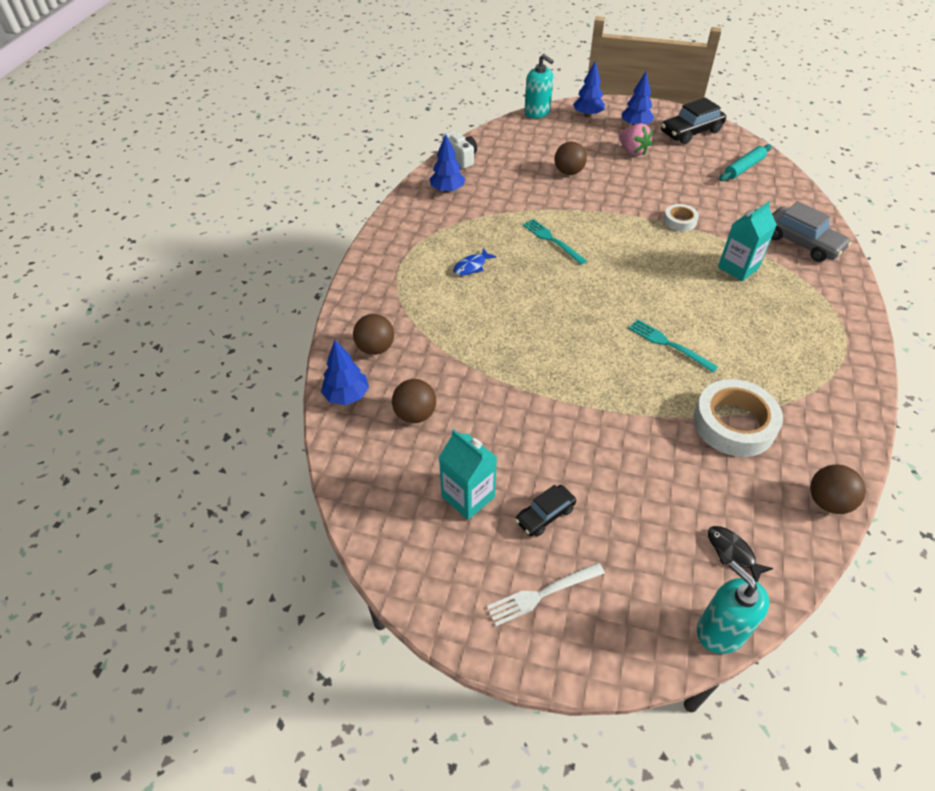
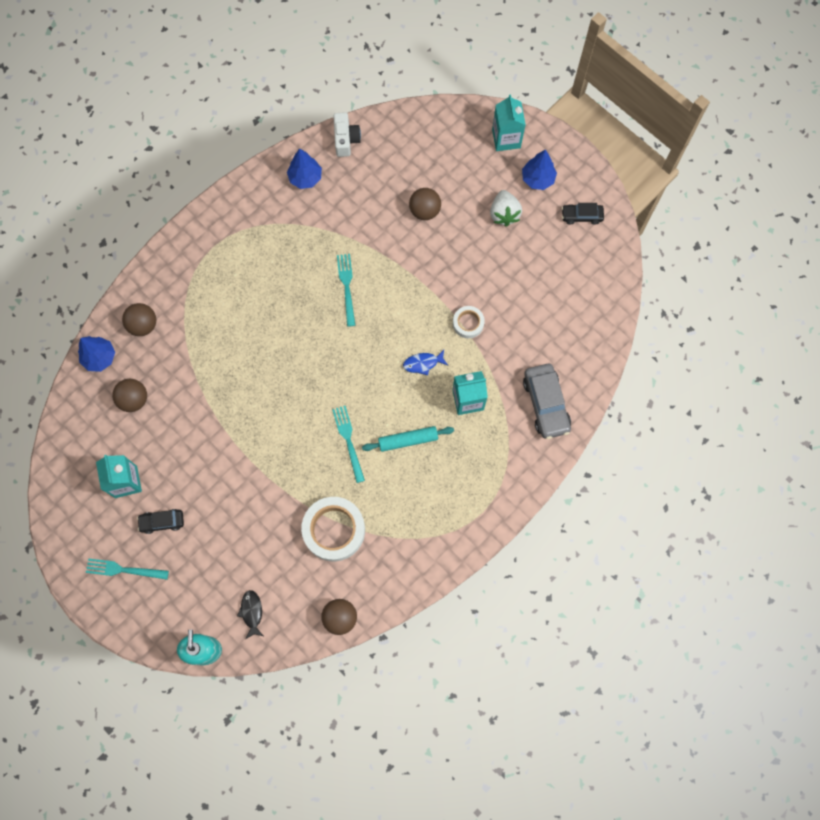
camera: 30 degrees right, 25 degrees up
blue fish [453,248,497,276] -> blue fish moved to [403,350,448,375]
white fork [486,562,605,626] -> turquoise fork [86,558,169,580]
turquoise soap dispenser [524,54,554,118] -> none
blue tree [573,61,605,117] -> turquoise carton [492,94,526,151]
pink strawberry [619,123,653,156] -> white strawberry [490,190,522,227]
black car [661,98,726,144] -> black car [562,203,604,225], size x0.58
turquoise rolling pin [719,144,772,181] -> turquoise rolling pin moved to [362,426,454,452]

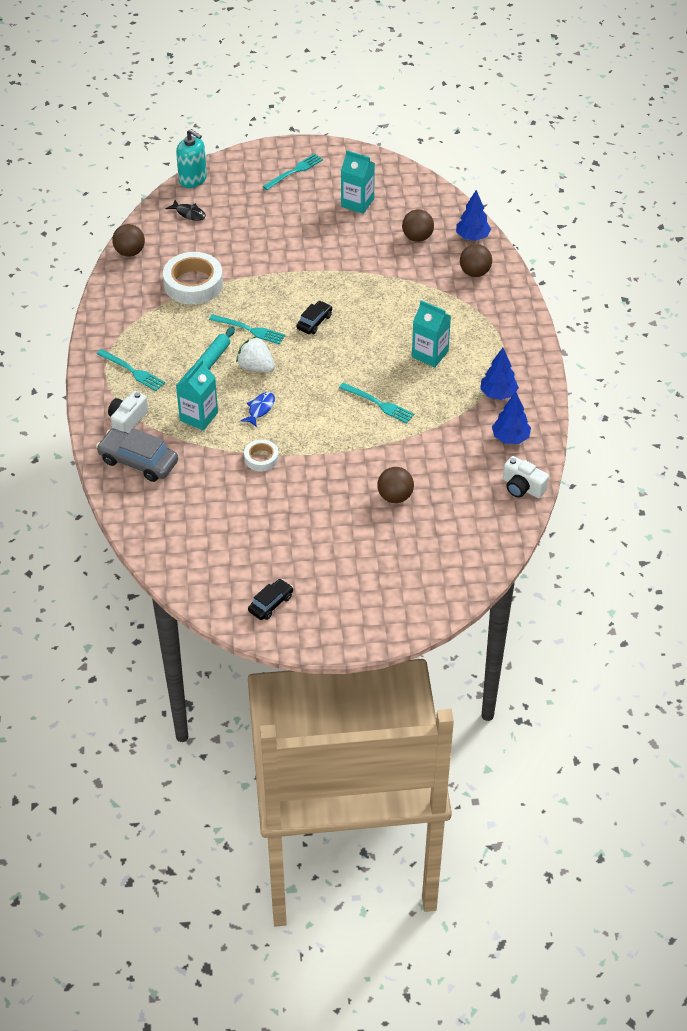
camera: 130 degrees right, 25 degrees down
black car [137,509,184,534] -> black car moved to [296,301,332,334]
white strawberry [490,190,522,227] -> white strawberry moved to [236,337,275,372]
turquoise carton [492,94,526,151] -> turquoise carton moved to [412,300,451,367]
blue tree [522,150,557,190] -> blue tree moved to [480,348,519,400]
none -> turquoise fork [97,349,165,391]
none -> white camera [108,391,148,433]

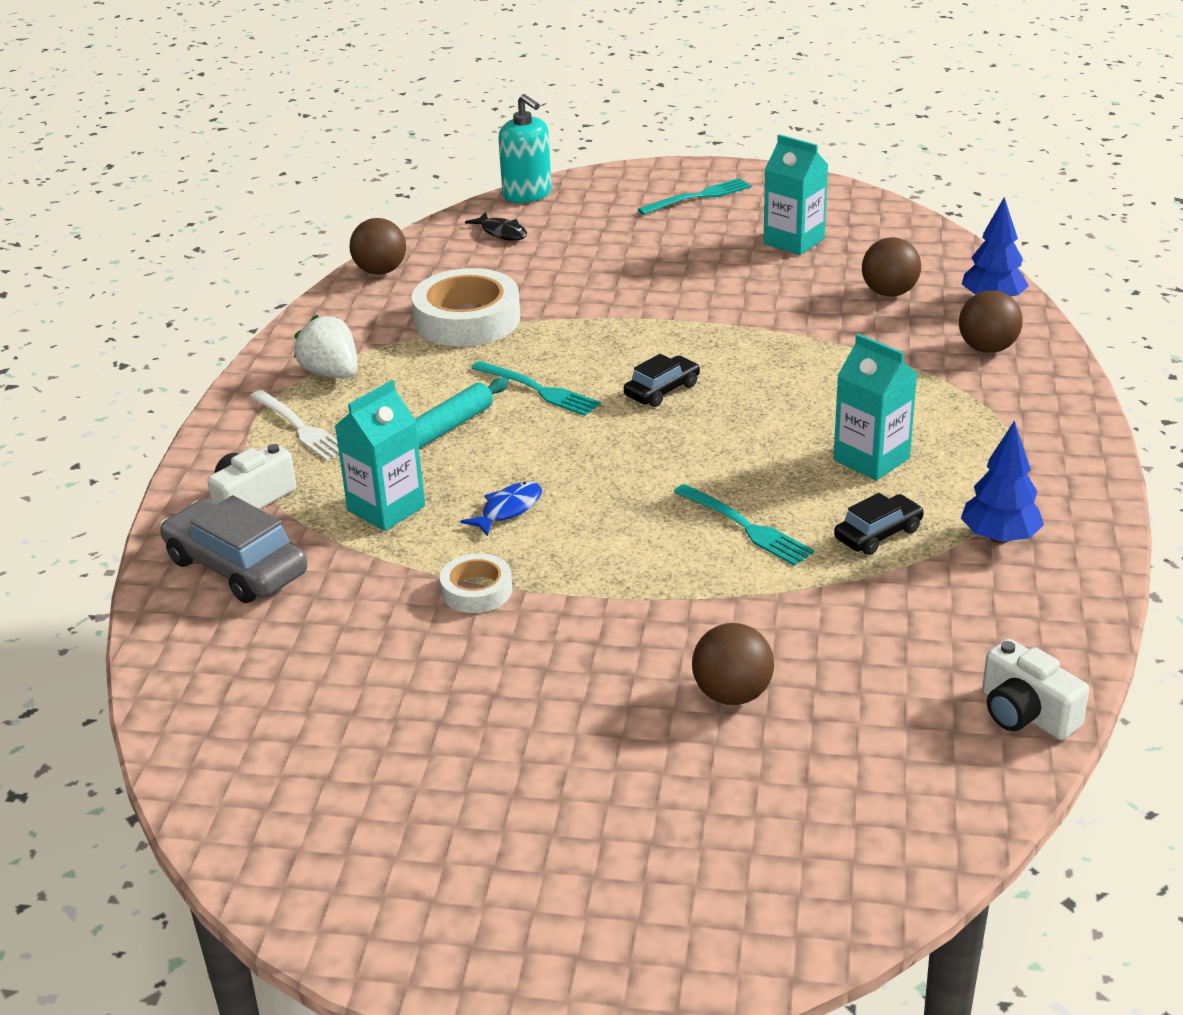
camera: 15 degrees right, 15 degrees down
turquoise fork [97,349,165,391] -> white fork [250,390,339,461]
white strawberry [236,337,275,372] -> white strawberry moved to [294,315,358,378]
black car [248,579,293,620] -> black car moved to [834,493,924,555]
blue tree [492,392,531,444] -> none

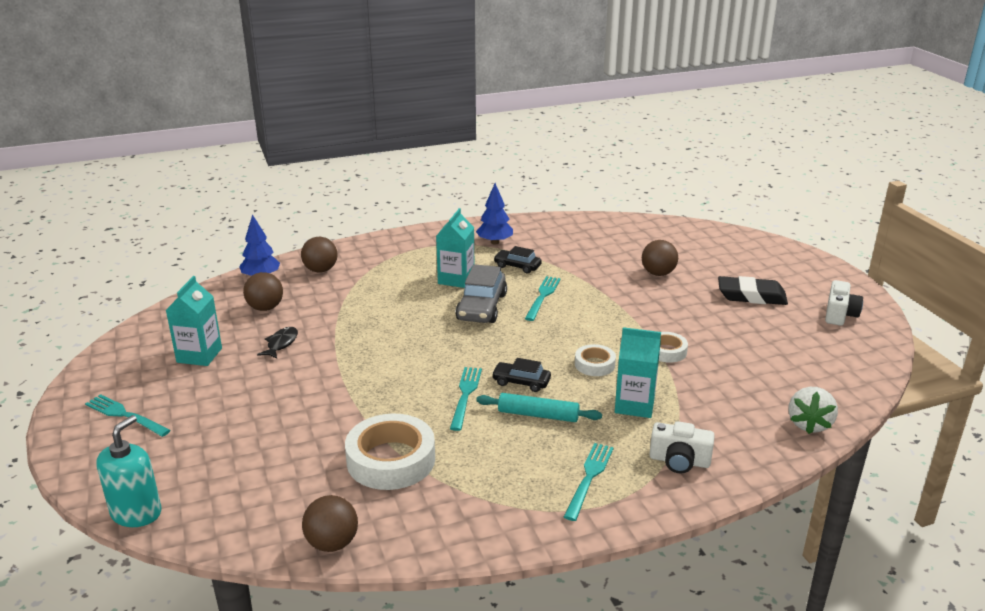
camera: 120 degrees left, 5 degrees down
grey car [160,495,308,603] -> grey car moved to [455,264,507,323]
white fork [250,390,339,461] -> turquoise fork [564,443,614,521]
white strawberry [294,315,358,378] -> white strawberry moved to [789,387,838,434]
blue fish [460,482,542,536] -> white tape [575,344,616,376]
black fish [465,212,527,241] -> black fish moved to [257,327,298,359]
black car [624,354,700,407] -> black car moved to [492,358,551,392]
white camera [982,639,1089,740] -> white camera moved to [825,280,863,326]
none -> black eraser [718,276,788,305]

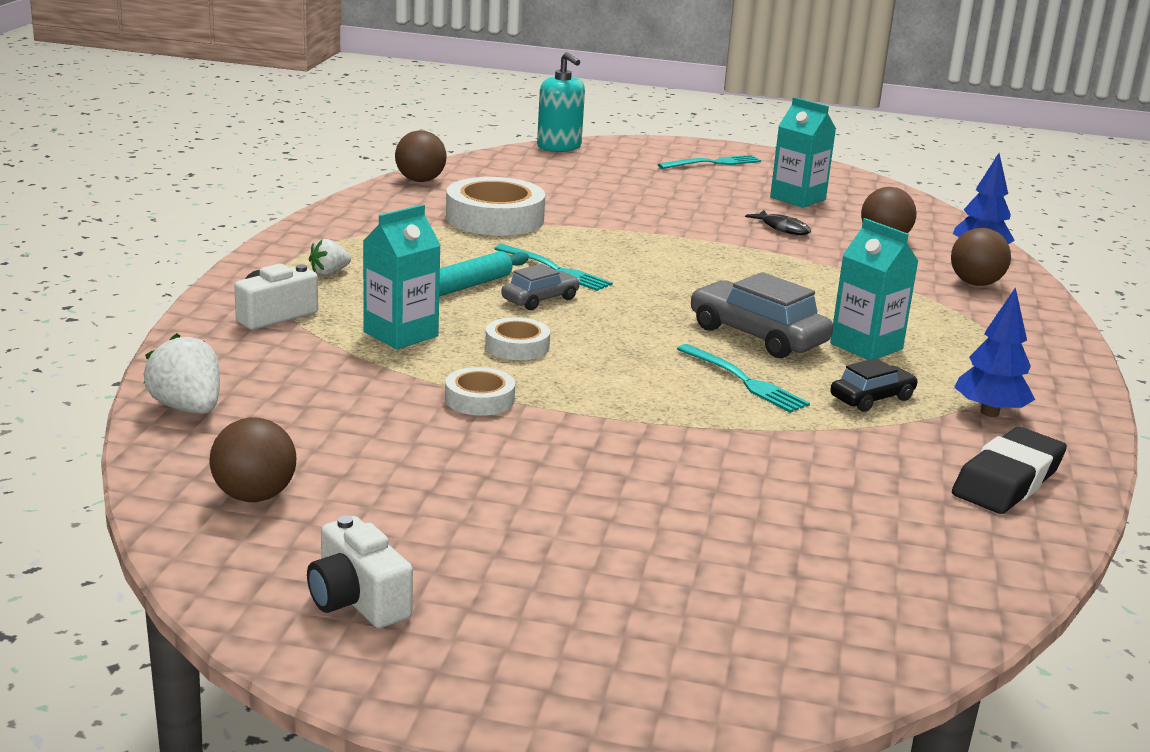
camera: 120 degrees right, 5 degrees down
black car [492,358,551,392] -> grey car [501,264,580,310]
turquoise fork [564,443,614,521] -> white strawberry [309,239,351,275]
brown ball [642,240,678,276] -> brown ball moved to [209,417,296,502]
black eraser [718,276,788,305] -> black eraser moved to [952,427,1067,514]

